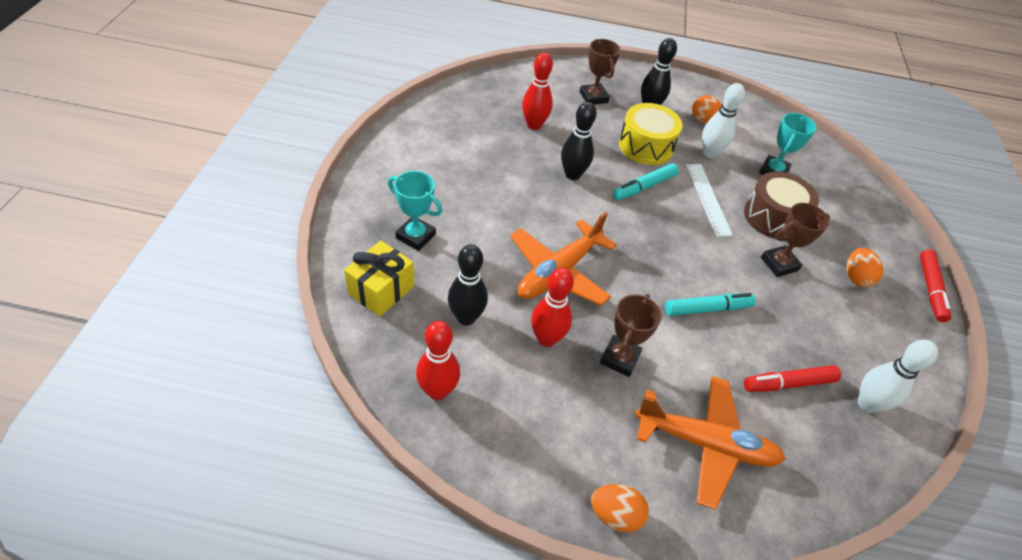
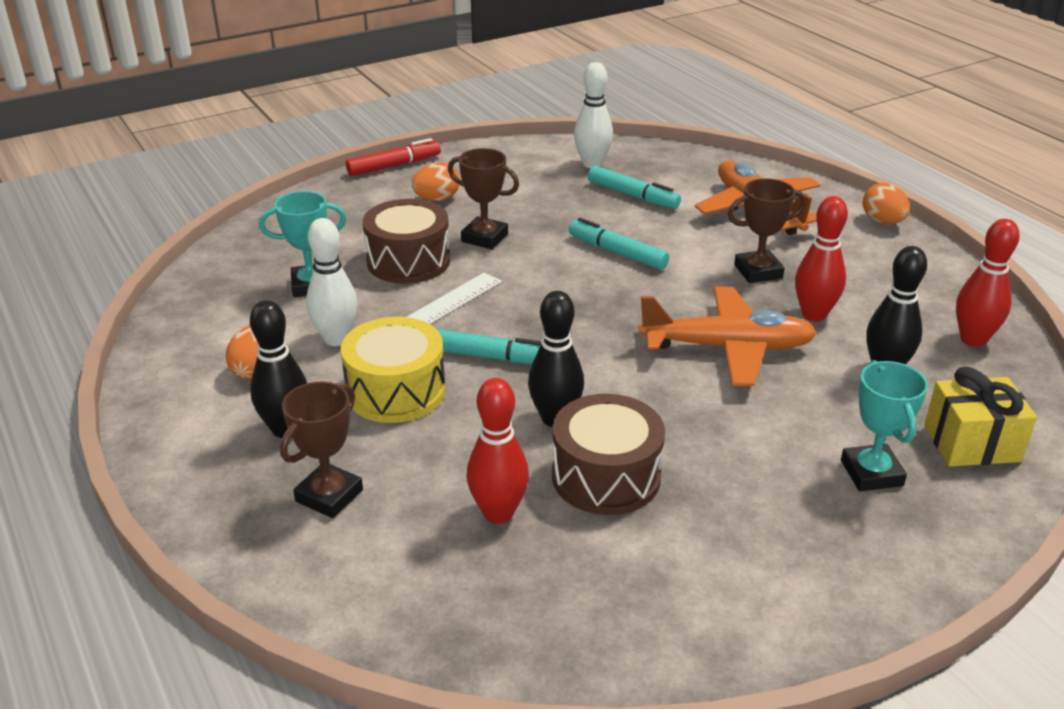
camera: 125 degrees left, 15 degrees down
red marker [744,365,841,392] -> turquoise marker [588,166,681,209]
none -> brown drum [552,394,665,515]

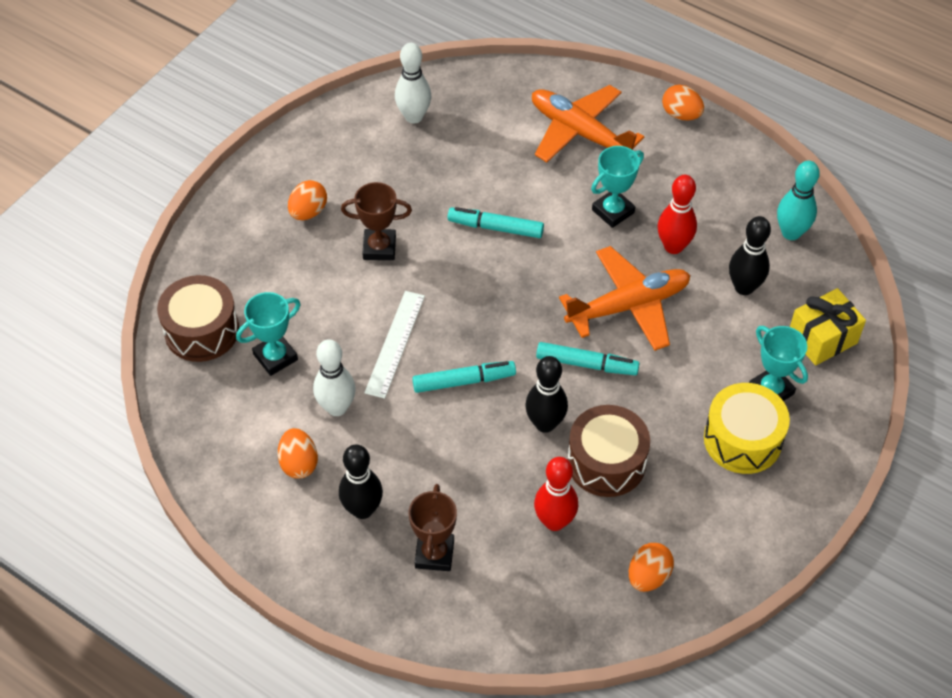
camera: 25 degrees left, 20 degrees up
yellow drum [341,317,446,423] -> yellow drum moved to [704,383,790,474]
red marker [346,138,441,176] -> none
brown drum [363,199,450,284] -> brown drum moved to [157,275,239,362]
turquoise marker [588,166,681,209] -> turquoise marker moved to [536,342,640,375]
brown trophy [728,178,806,283] -> turquoise trophy [591,146,644,228]
red bowling pin [956,219,1020,347] -> turquoise bowling pin [777,161,820,240]
none -> orange egg [629,543,674,592]

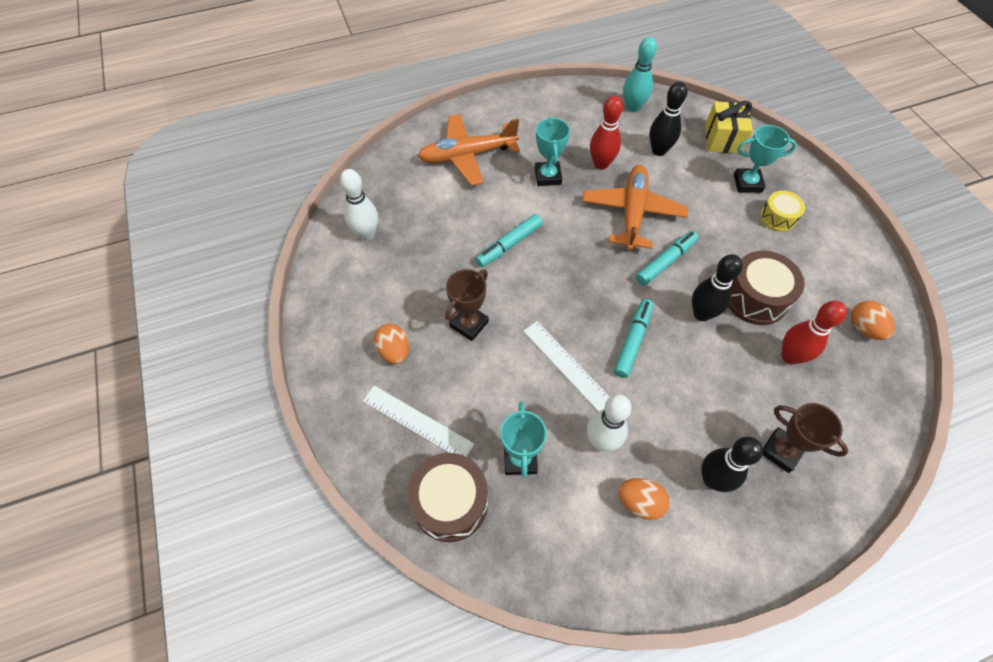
camera: 55 degrees left, 5 degrees up
orange egg [662,85,704,121] -> none
yellow drum [704,383,790,474] -> yellow drum [760,191,805,232], size x0.60
none -> white ruler [363,386,474,457]

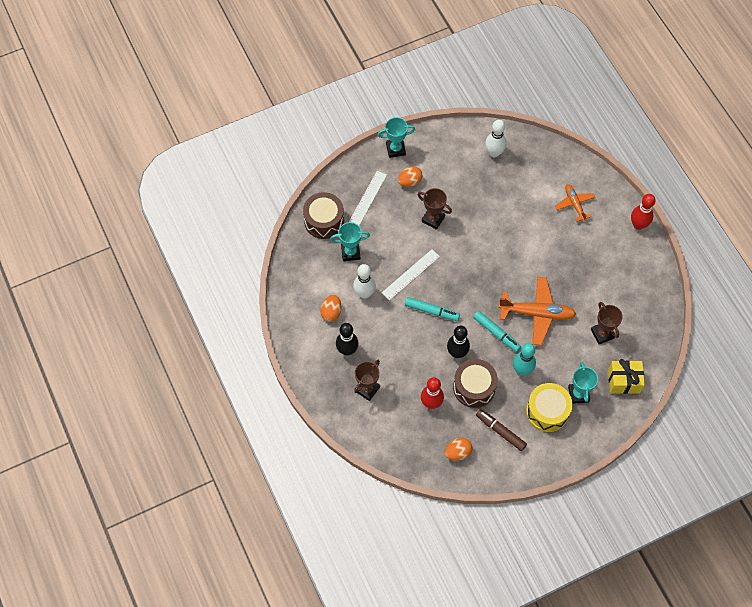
camera: 85 degrees right, 5 degrees up
orange plane [418,114,520,186] -> orange plane [555,184,595,222], size x0.59
turquoise marker [476,214,543,267] -> none
turquoise trophy [535,117,570,186] -> turquoise trophy moved to [377,117,415,158]
red bowling pin [590,96,623,170] -> red bowling pin moved to [631,194,656,230]
turquoise bowling pin [623,37,657,112] -> turquoise bowling pin moved to [513,343,536,375]
black bowling pin [649,82,687,156] -> brown trophy [591,302,623,344]
yellow drum [760,191,805,232] -> yellow drum [526,383,573,432], size x1.65
none -> brown marker [476,409,527,451]

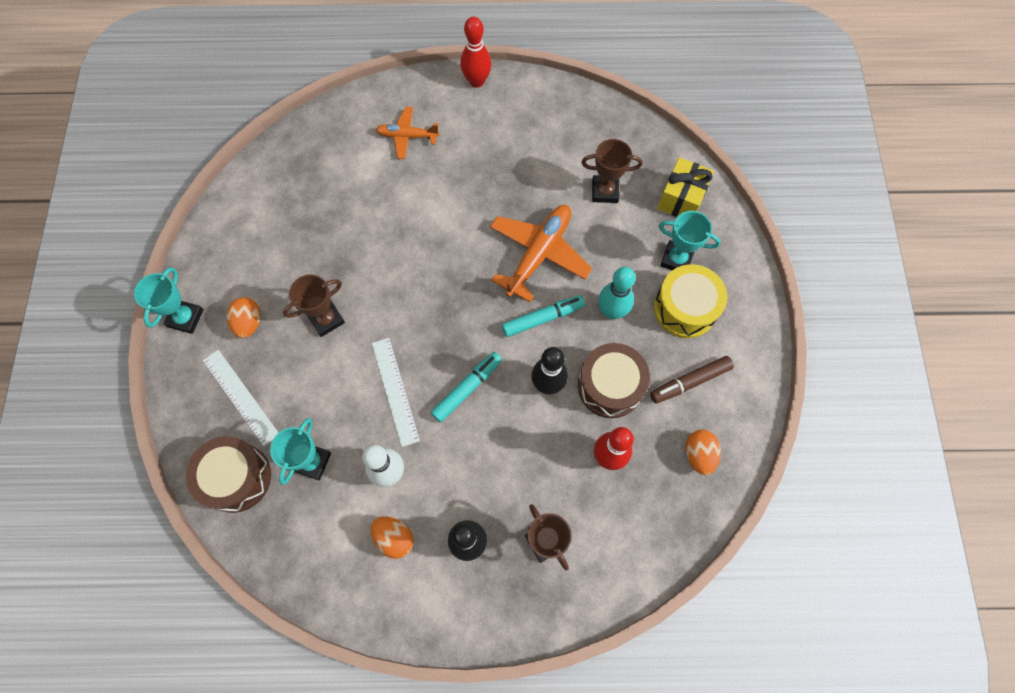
camera: 65 degrees left, 5 degrees up
white bowling pin [485,120,506,157] -> none

